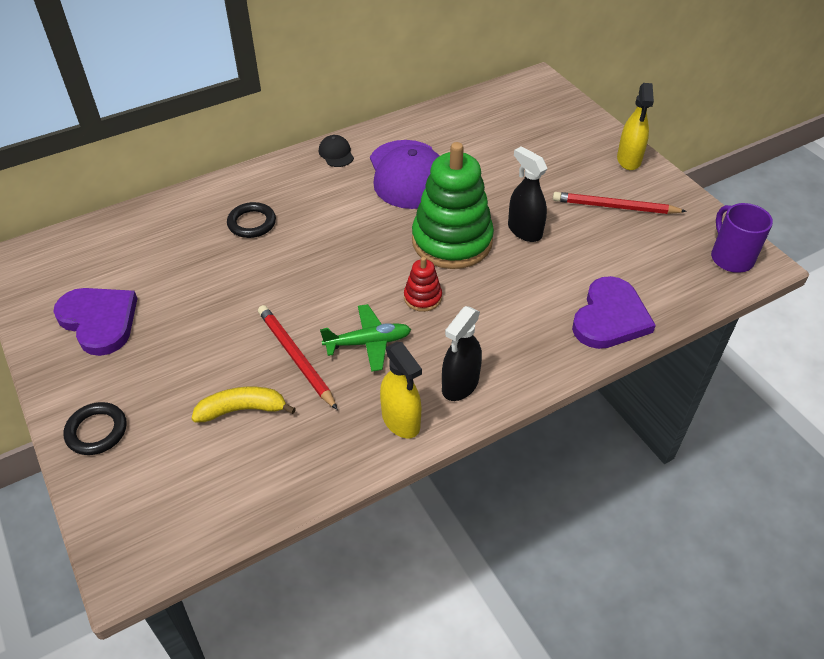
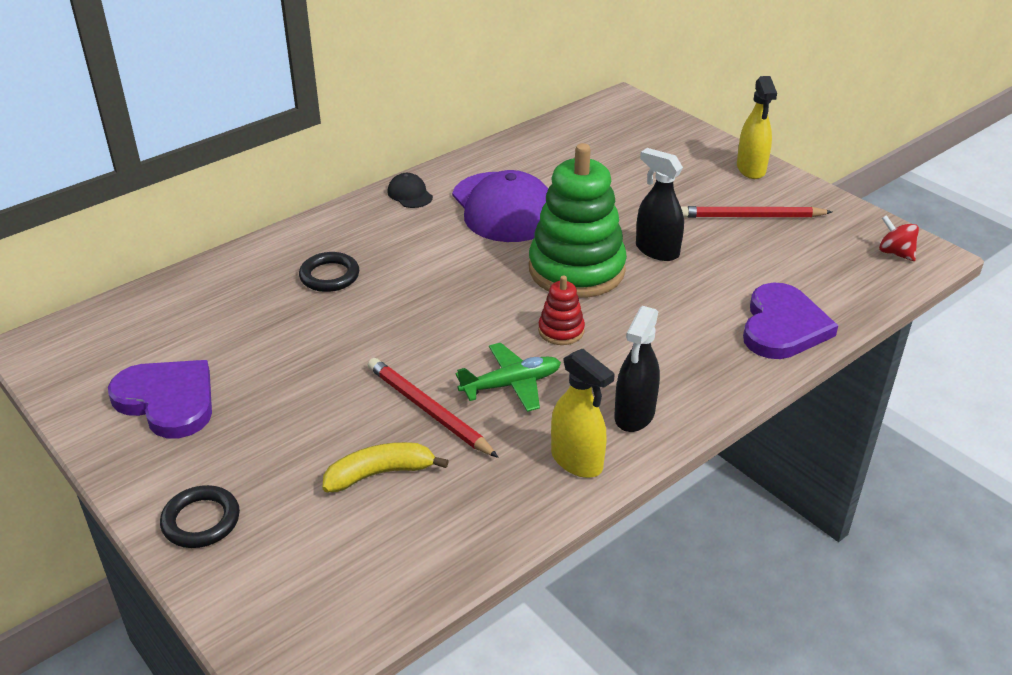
camera: 10 degrees left, 10 degrees down
purple mug [711,203,773,273] -> red spinning top [879,215,919,261]

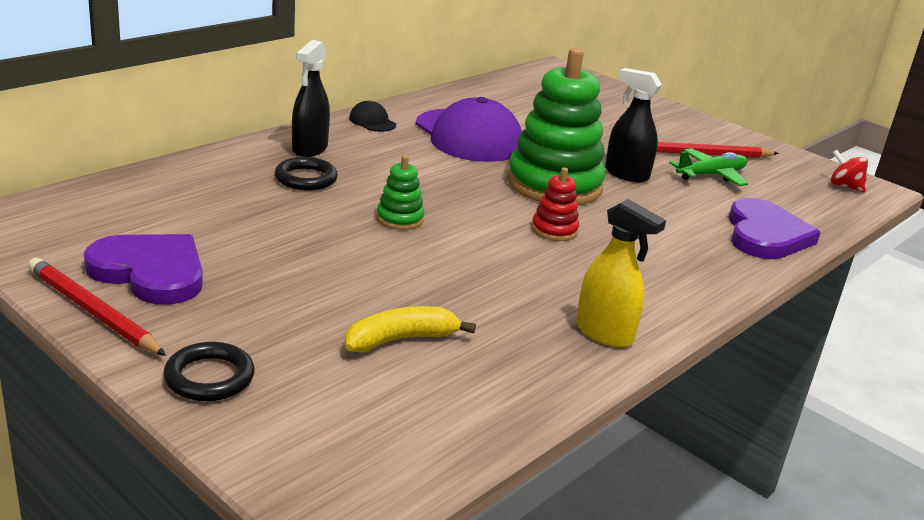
camera: 10 degrees left, 10 degrees down
red pencil [368,358,499,458] -> red pencil moved to [28,258,166,356]
green plane [455,343,561,412] -> green plane moved to [669,148,748,186]
black spray bottle [614,306,660,432] -> black spray bottle moved to [292,40,330,157]
yellow spray bottle [737,76,777,179] -> none
none -> green stacking toy [376,155,425,230]

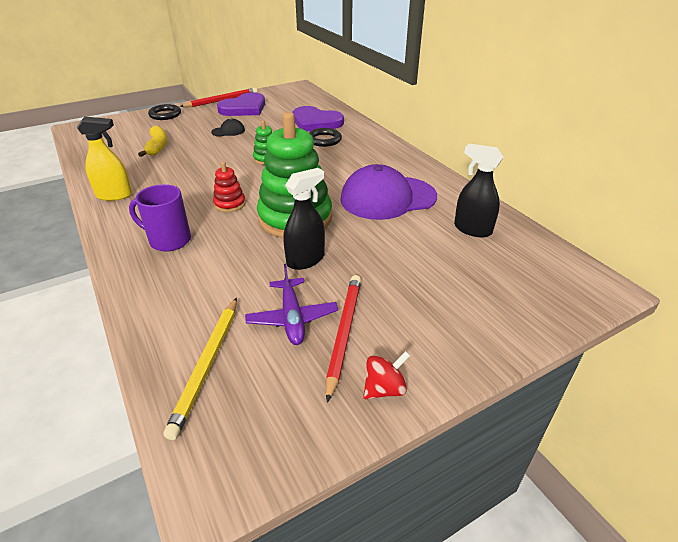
camera: 110 degrees right, 10 degrees up
black spray bottle [292,40,330,157] -> black spray bottle moved to [454,144,504,237]
black cap [349,100,396,132] -> black cap moved to [211,119,245,137]
yellow spray bottle [576,199,666,347] -> yellow spray bottle turned 150 degrees counterclockwise [77,117,132,201]
green plane [669,148,748,186] -> purple plane [245,264,338,345]
purple heart [728,198,821,259] -> purple heart moved to [292,106,344,132]
red spinning top [831,150,868,192] -> red spinning top moved to [363,351,410,399]
none -> purple mug [129,184,191,252]
none -> yellow pencil [164,297,237,440]

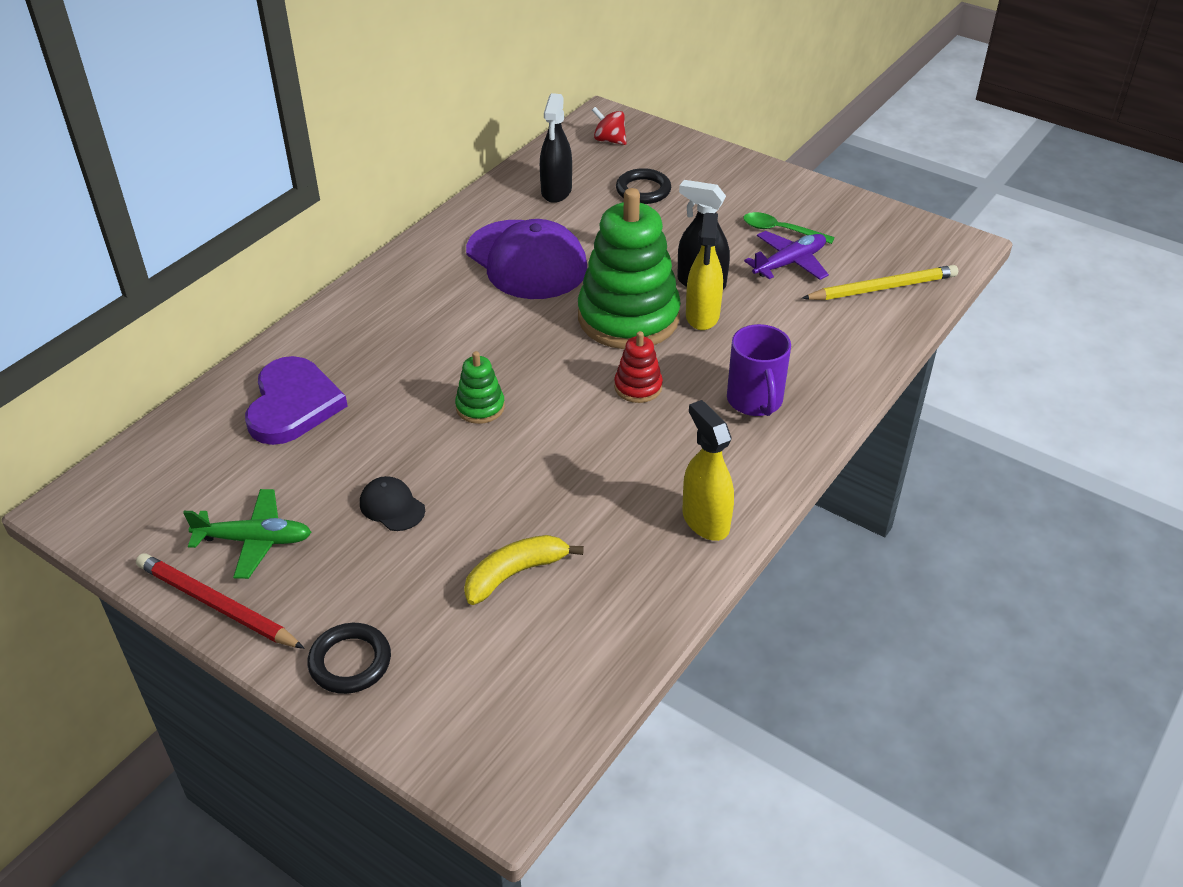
camera: 115 degrees left, 5 degrees up
purple heart [217,92,265,116] -> green plane [183,489,312,579]
black ring [309,128,342,147] -> black ring moved to [616,168,671,204]
red pencil [326,275,361,403] -> green spoon [743,212,835,244]
red spinning top [363,351,410,399] -> red spinning top moved to [592,107,626,145]
none -> yellow spray bottle [686,213,723,330]

